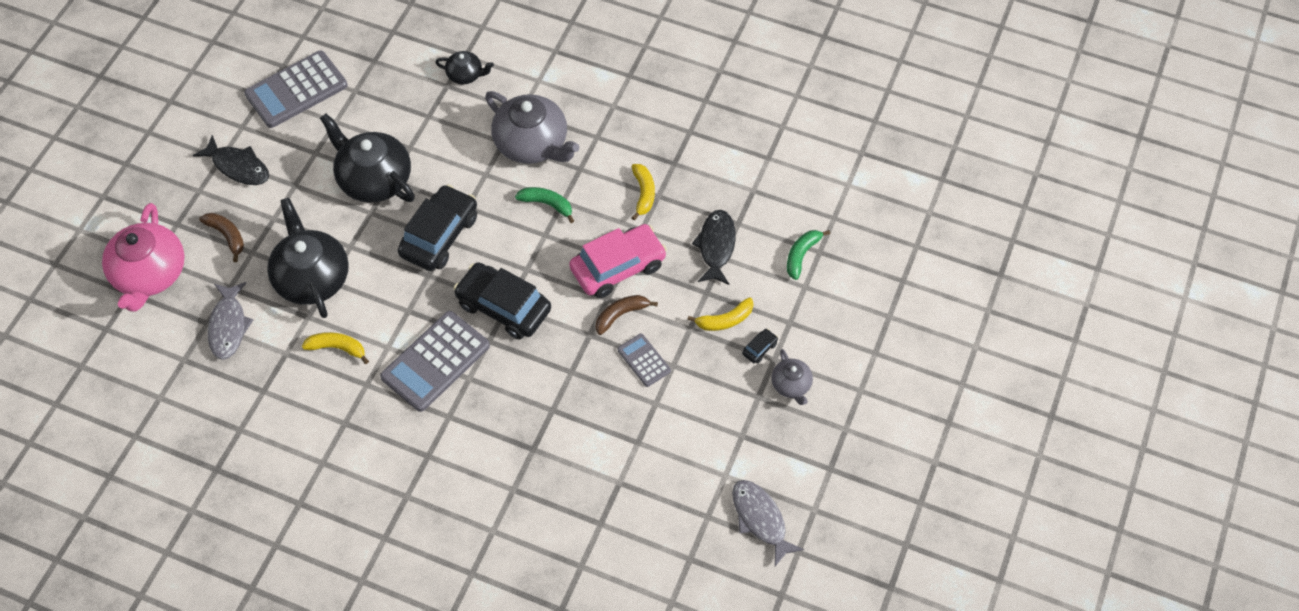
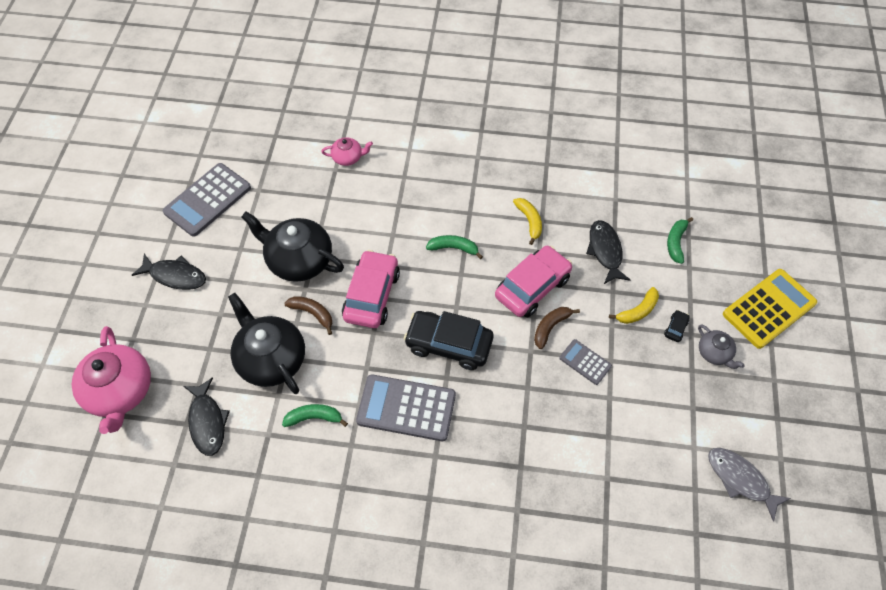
camera: 15 degrees left, 0 degrees up
brown banana [199,213,244,262] -> brown banana moved to [284,296,333,335]
grey fish [208,282,253,360] -> black fish [184,377,230,456]
yellow banana [302,332,369,364] -> green banana [282,404,348,427]
grey calculator [380,311,490,412] -> grey calculator turned 75 degrees clockwise [356,374,456,441]
black car [398,184,477,271] -> pink car [342,250,400,328]
black teapot [435,51,494,84] -> pink teapot [321,137,373,166]
grey teapot [485,91,579,164] -> none
none -> yellow calculator [723,269,817,349]

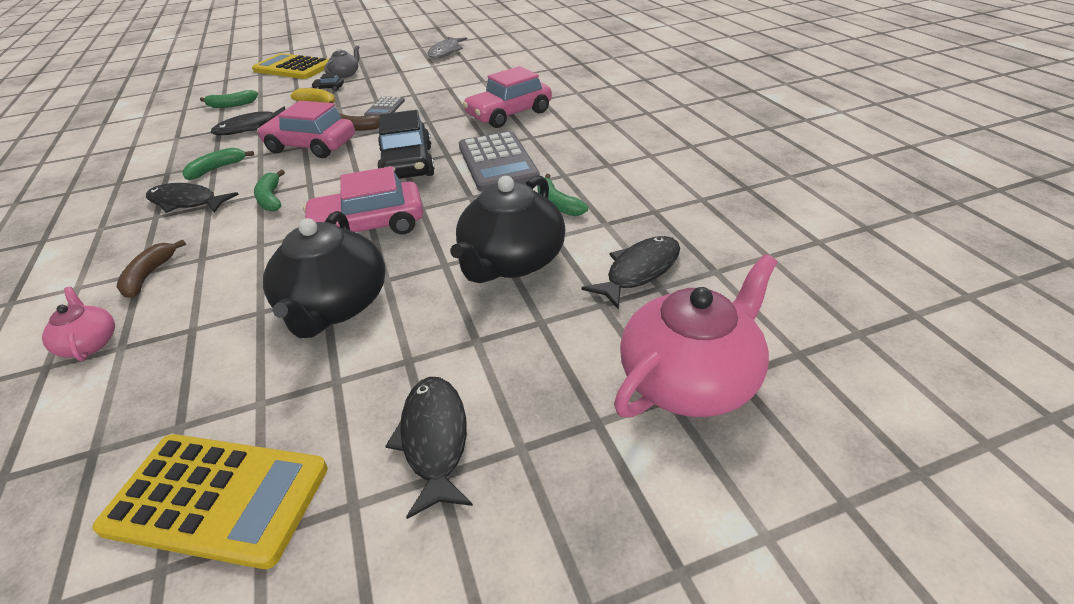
camera: 115 degrees left, 20 degrees down
grey calculator [163,163,251,237] -> yellow calculator [92,434,328,569]
brown banana [284,296,333,335] -> brown banana moved to [117,240,186,298]
yellow banana [513,198,542,245] -> green banana [182,148,254,180]
none -> black fish [146,183,239,213]
none -> pink car [463,66,552,128]

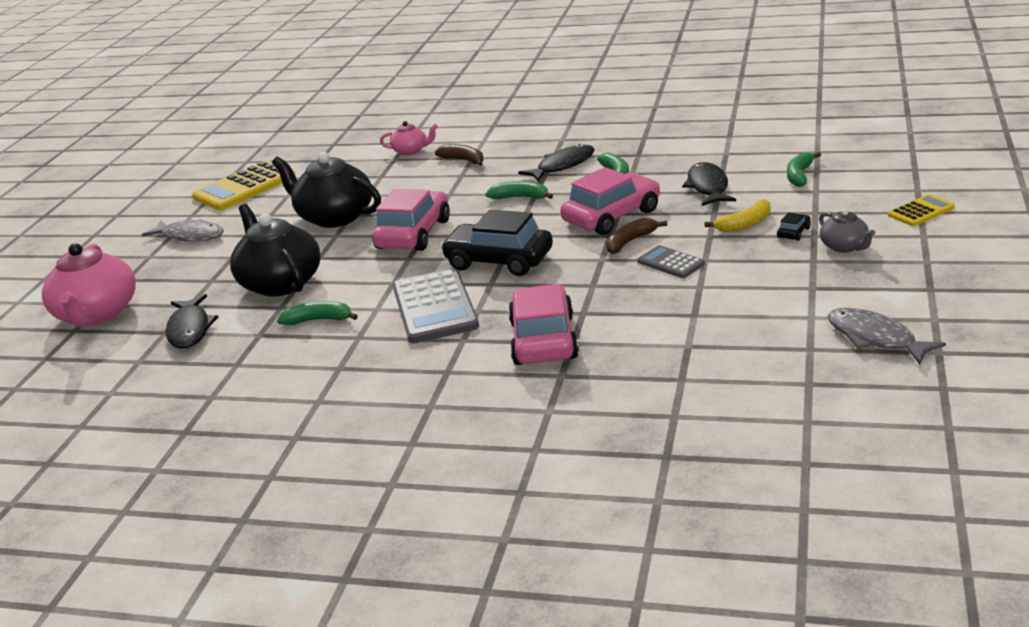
camera: 125 degrees right, 10 degrees down
yellow calculator [252,53,329,79] -> yellow calculator [888,194,955,226], size x0.52
black fish [386,377,473,519] -> grey fish [142,219,224,242]
grey calculator [459,131,540,192] -> grey calculator turned 120 degrees counterclockwise [393,268,479,343]

